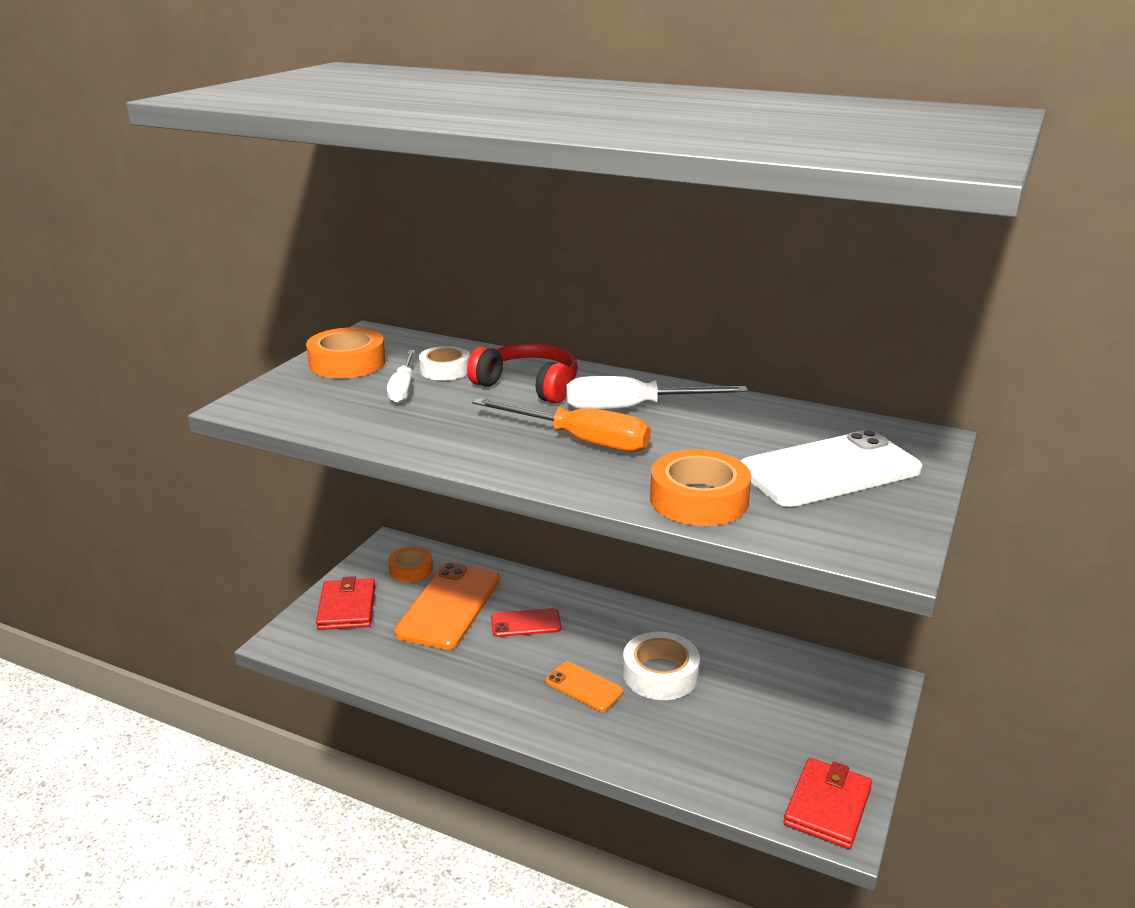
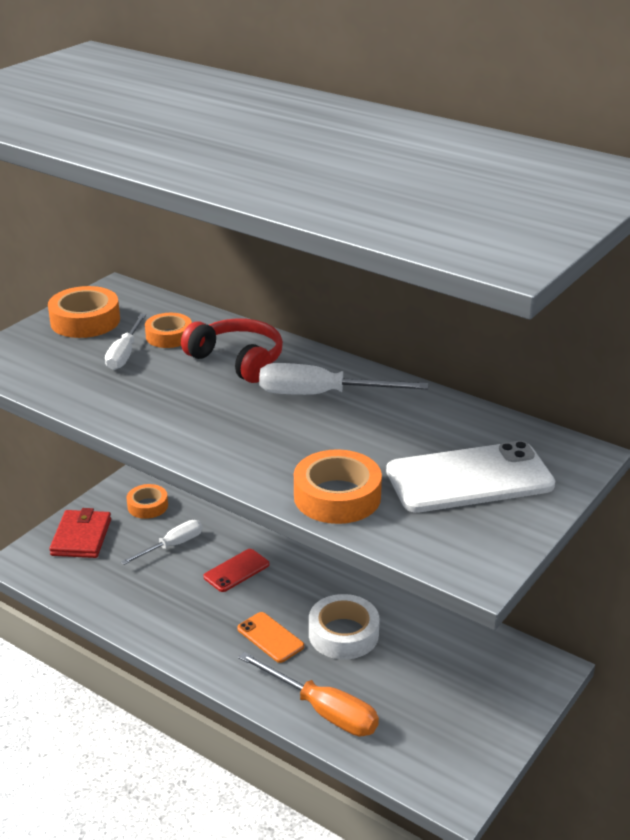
camera: 10 degrees right, 5 degrees up
orange phone [394,563,500,650] -> white screwdriver [121,520,202,565]
white tape [419,346,470,380] -> orange tape [145,313,192,348]
orange screwdriver [472,398,651,452] -> orange screwdriver moved to [238,652,379,736]
red phone [491,608,561,637] -> red phone turned 45 degrees counterclockwise [204,549,269,592]
red wallet [783,758,872,849] -> none

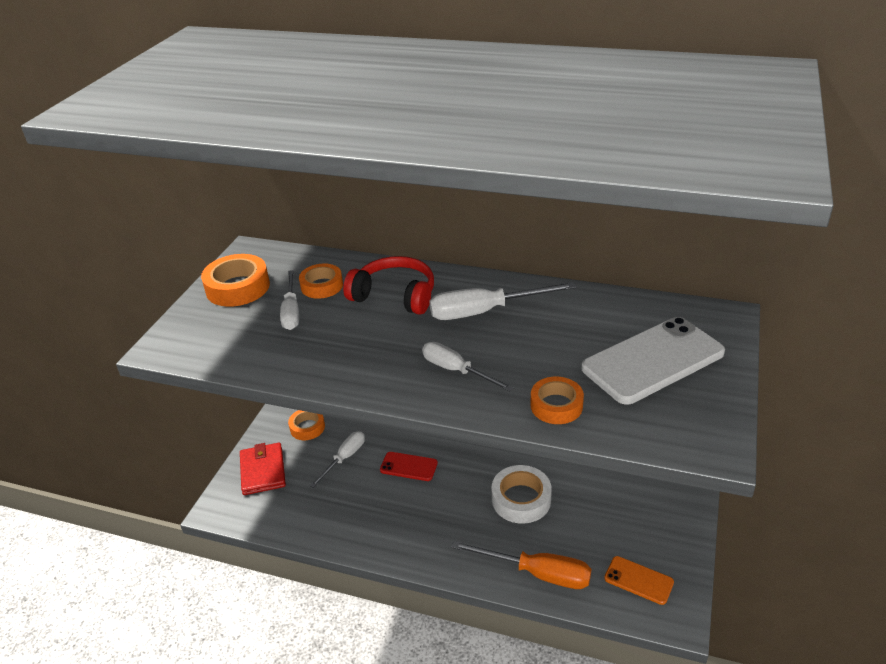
camera: 15 degrees left, 5 degrees up
red phone [204,549,269,592] -> red phone turned 75 degrees clockwise [380,452,438,481]
orange phone [237,612,304,663] -> orange phone moved to [604,556,674,605]
orange tape [294,449,382,524] -> orange tape [531,377,584,424], size x0.66
none -> white screwdriver [422,342,514,391]

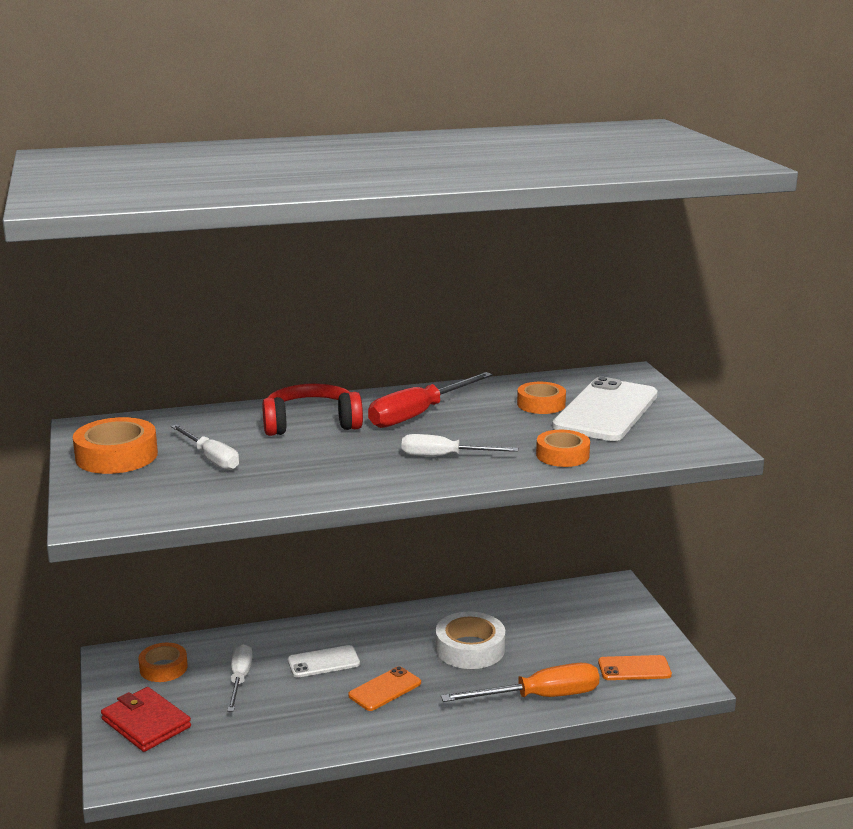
camera: 35 degrees left, 15 degrees down
orange tape [299,264,343,299] -> orange tape moved to [517,382,566,414]
red phone [380,452,438,481] -> white phone [288,645,360,678]
white screwdriver [429,282,577,320] -> red screwdriver [368,372,493,428]
none -> orange phone [348,666,421,711]

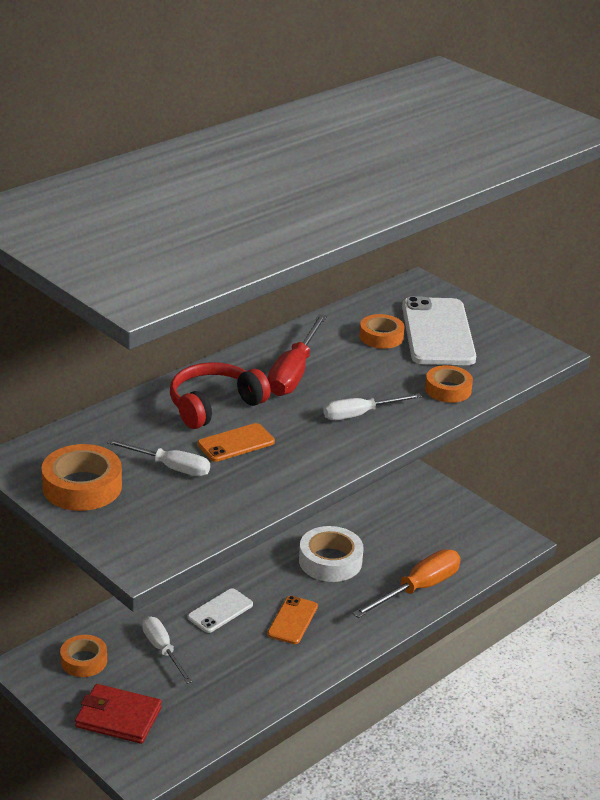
camera: 30 degrees left, 10 degrees up
orange phone [598,655,672,680] -> orange phone moved to [197,423,275,462]

